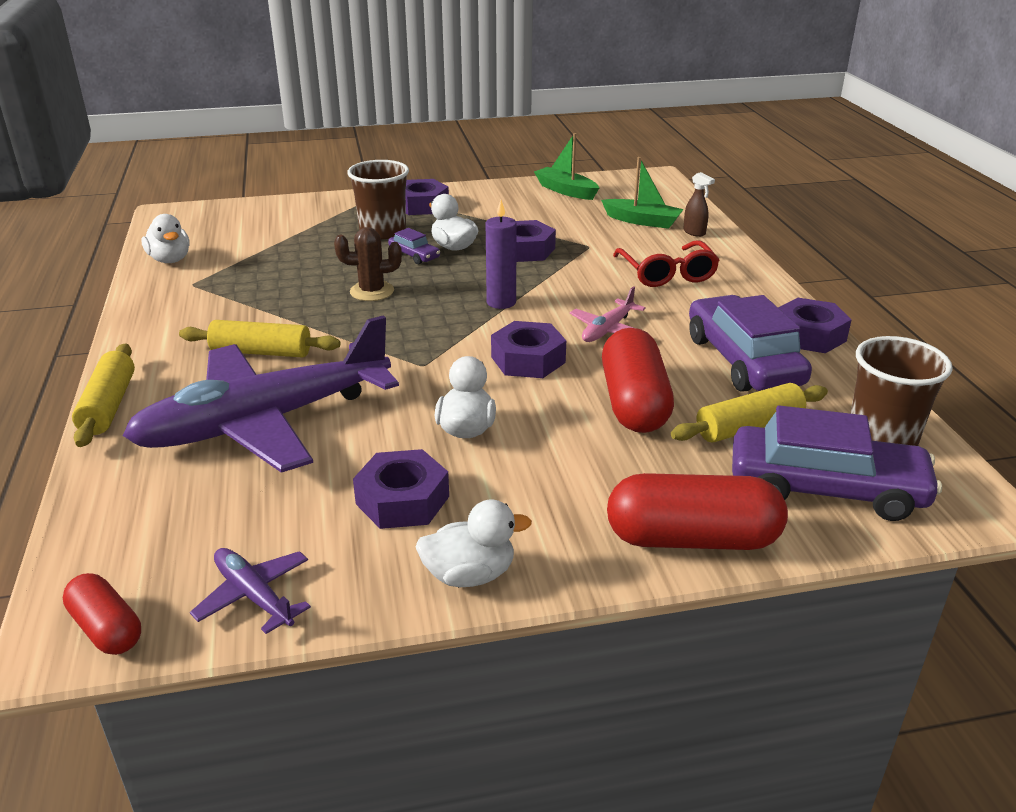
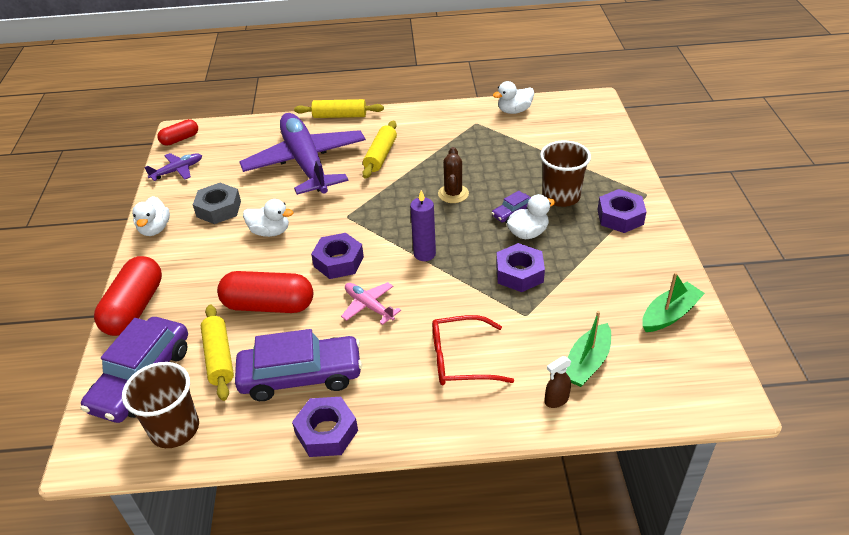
camera: 100 degrees right, 10 degrees up
purple nut [353,449,449,529] -> grey nut [193,183,241,224]

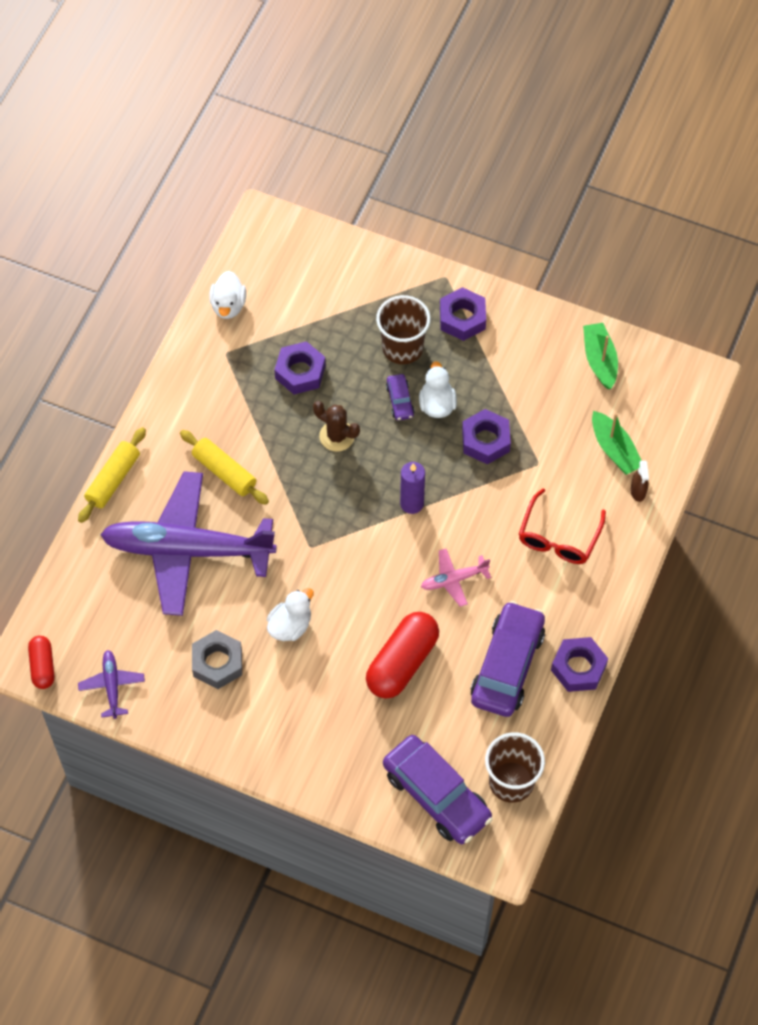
camera: 65 degrees left, 20 degrees up
red capsule [94,256,162,336] -> none
white duck [132,196,170,236] -> none
yellow rolling pin [201,305,234,401] -> none
purple nut [311,233,364,279] -> purple nut moved to [274,341,326,394]

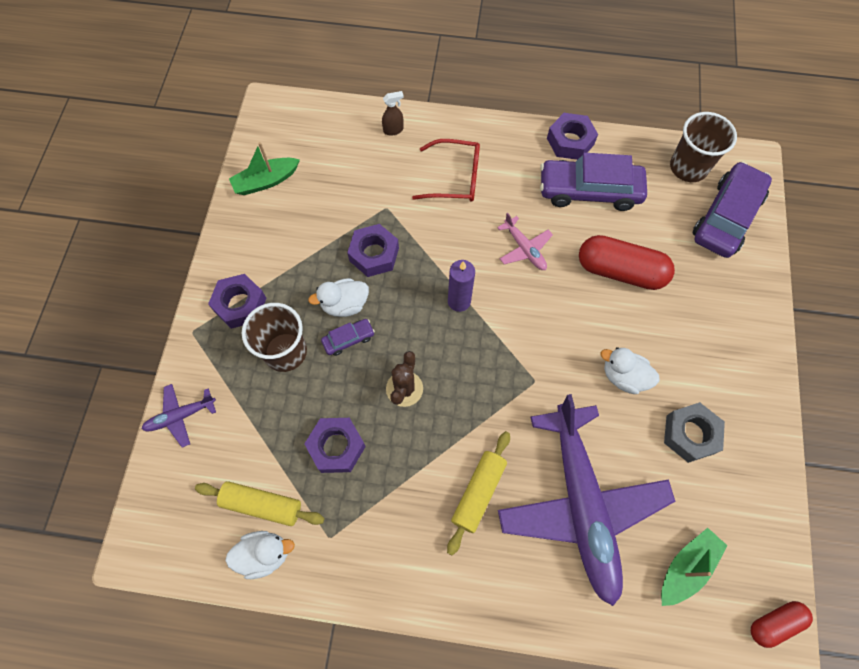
camera: 105 degrees left, 5 degrees up
yellow rolling pin [78,427,146,523] -> yellow rolling pin moved to [195,481,325,526]
purple plane [78,650,145,719] -> purple plane moved to [142,384,216,448]
green boat [592,411,642,475] -> green boat moved to [661,528,728,606]

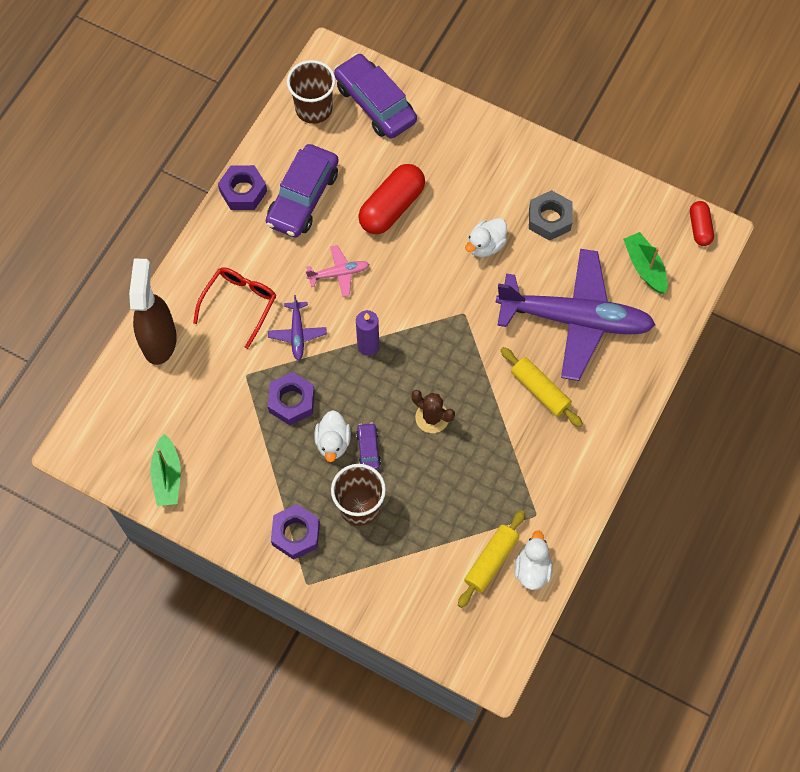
camera: 70 degrees left, 0 degrees up
purple plane [142,384,216,448] -> purple plane moved to [268,295,327,361]
purple nut [305,418,366,473] -> none
brown spray bottle [382,91,404,136] -> brown spray bottle [129,259,177,365], size x2.46

